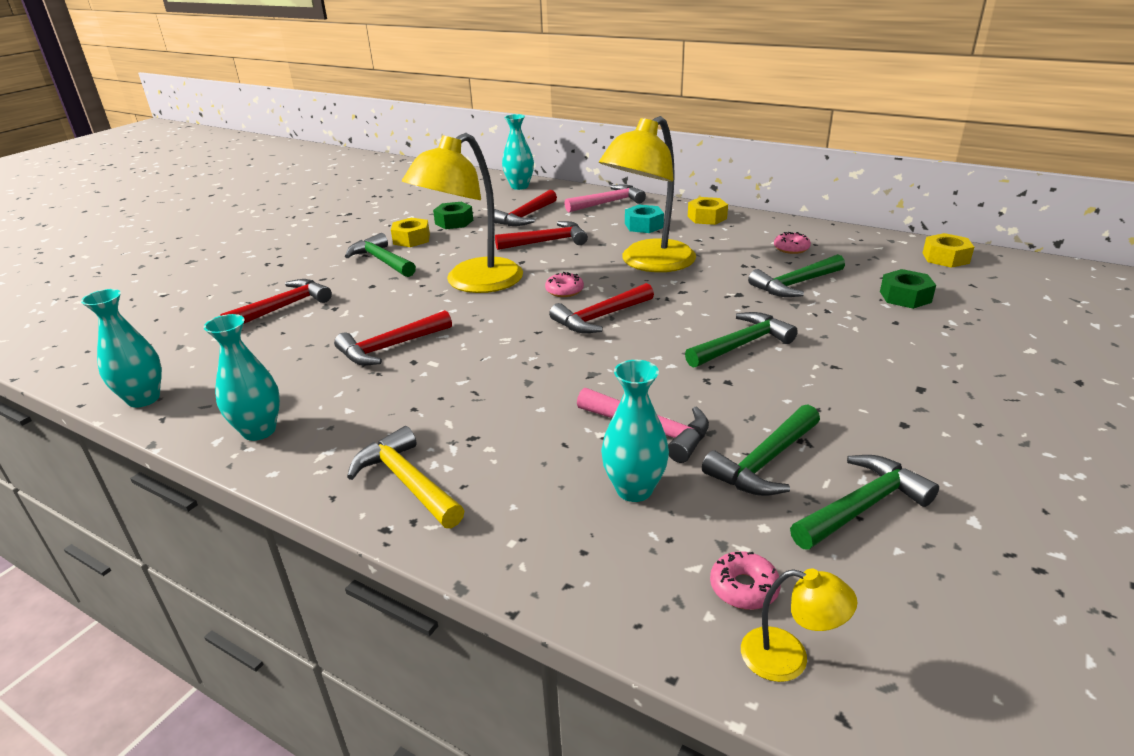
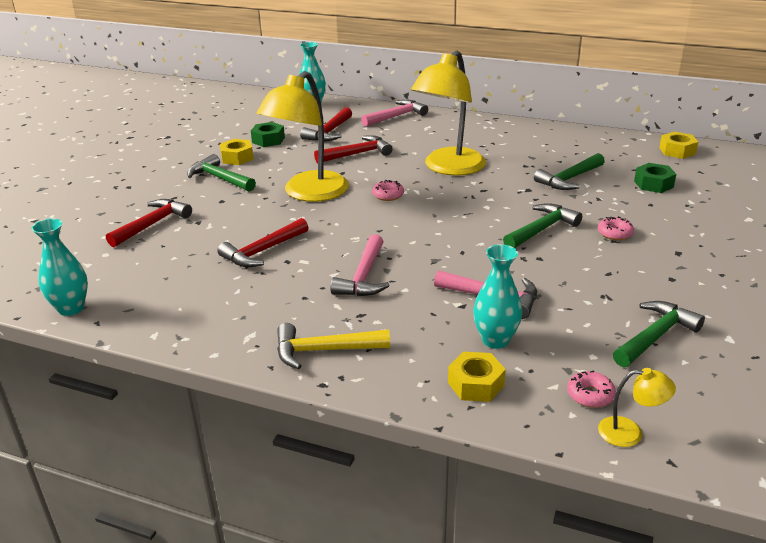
camera: 10 degrees left, 0 degrees up
turquoise vase [203,314,280,441] -> none
yellow hammer [347,426,465,528] -> yellow hammer turned 45 degrees counterclockwise [277,323,390,369]
red hammer [549,283,654,333] -> none
turquoise nut [625,205,664,233] -> none
yellow nut [688,197,728,225] -> yellow nut moved to [448,352,506,402]
green hammer [702,404,820,496] -> none
pink donut [774,232,811,254] -> pink donut moved to [598,216,634,240]
none -> pink hammer [330,234,390,296]

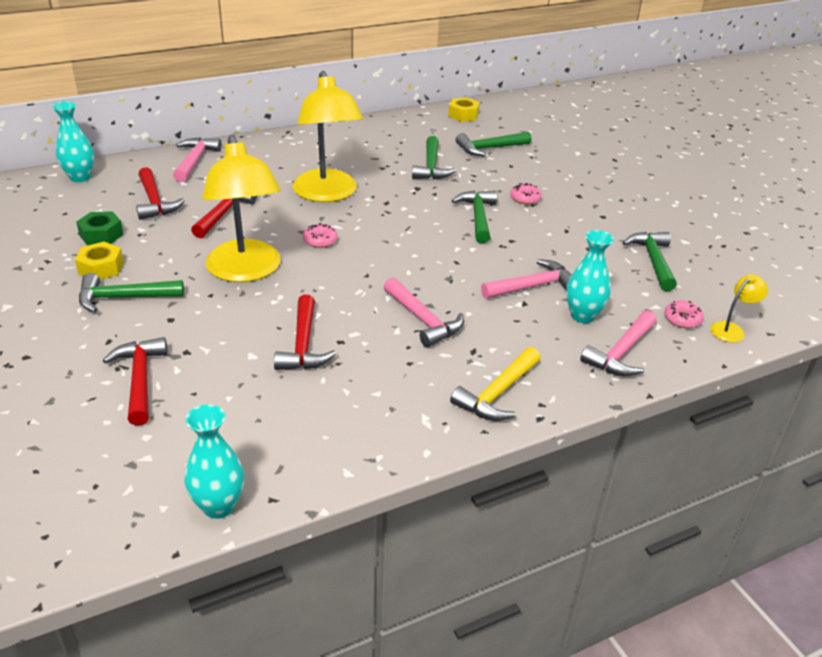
camera: 50 degrees left, 5 degrees up
yellow nut [448,352,506,402] -> pink hammer [580,310,657,376]
green nut [634,163,676,193] -> green hammer [456,132,531,156]

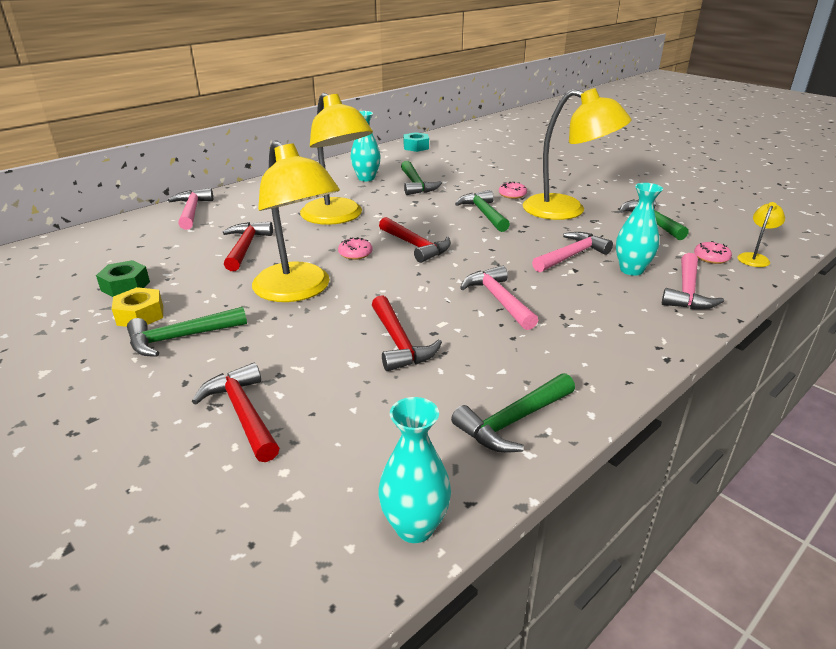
camera: 15 degrees left, 5 degrees down
turquoise vase [52,101,94,182] -> turquoise vase moved to [350,111,381,181]
red hammer [136,167,185,220] -> red hammer moved to [379,217,451,263]
pink hammer [384,277,464,347] -> pink hammer turned 150 degrees counterclockwise [460,266,538,330]
yellow nut [448,97,480,122] -> turquoise nut [404,132,429,152]
yellow hammer [450,347,541,421] -> none
green hammer [456,132,531,156] -> green hammer moved to [451,373,575,453]
none -> yellow lamp [522,88,632,220]

